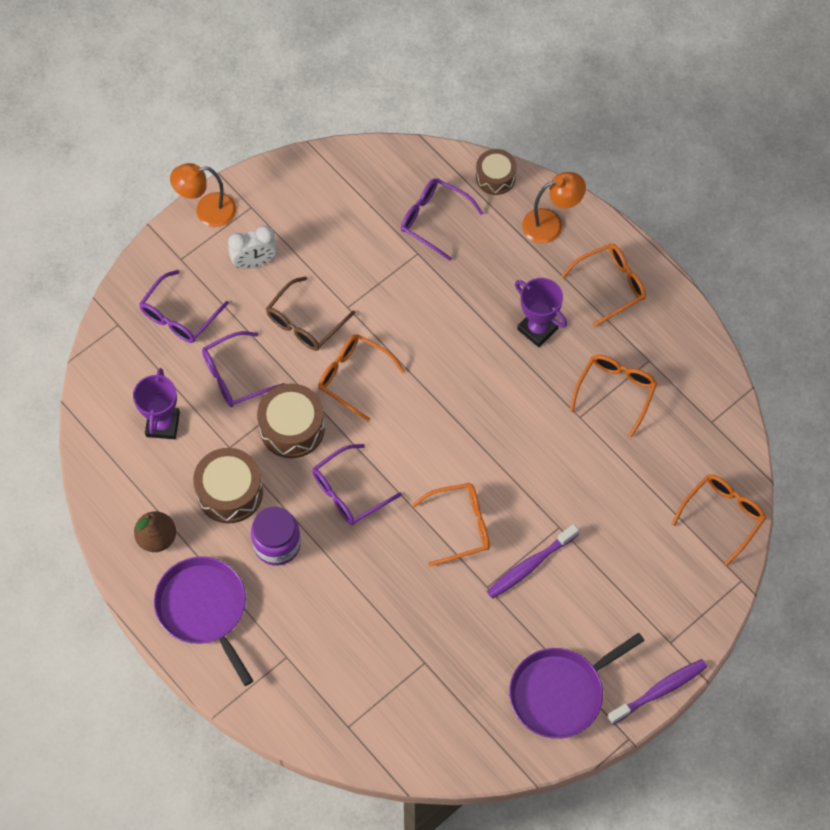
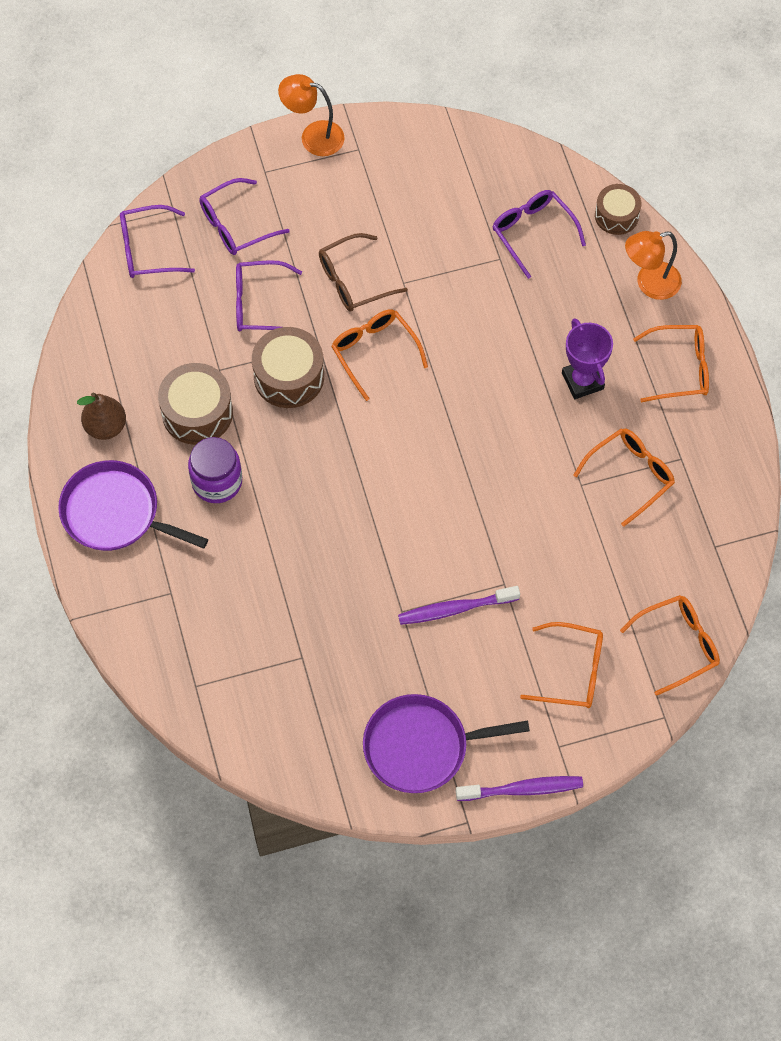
camera: 25 degrees right, 0 degrees up
purple trophy [133,368,180,439] -> none
purple pan [154,556,253,686] -> purple pan turned 60 degrees counterclockwise [58,460,208,551]
white clock [228,226,278,269] -> none
purple glasses [312,444,402,525] -> purple glasses moved to [120,205,195,278]
orange glasses [412,483,490,567] -> orange glasses moved to [520,622,603,708]
orange lamp [522,172,586,244] -> orange lamp turned 150 degrees clockwise [625,231,682,300]

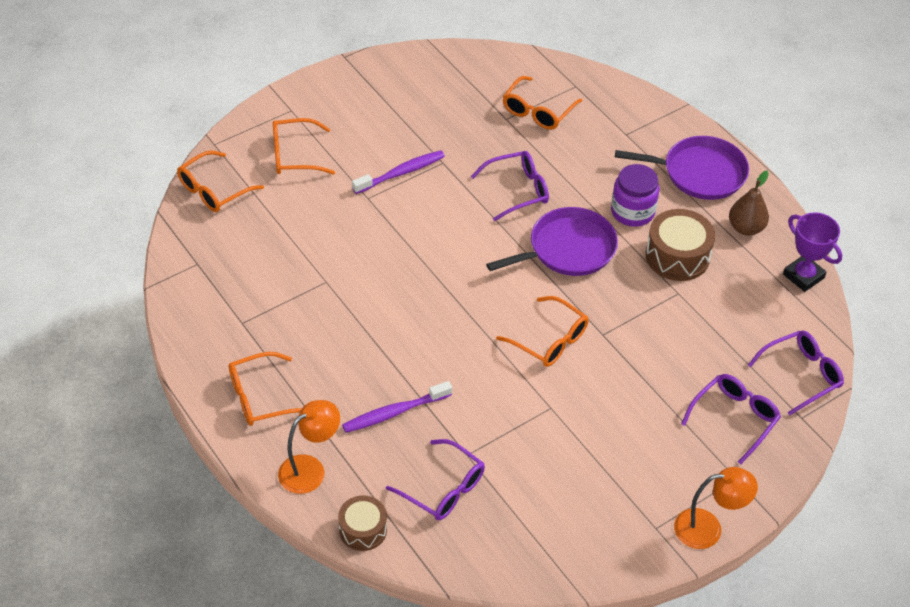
camera: 160 degrees right, 15 degrees down
purple glasses [236,260,302,331] -> purple glasses moved to [471,151,549,221]
brown drum [252,327,324,408] -> none
brown glasses [319,233,408,312] -> none
purple pan [363,694,530,793] -> purple pan moved to [486,207,618,276]
purple toothbrush [456,776,583,801] -> purple toothbrush moved to [342,381,452,433]
purple trophy [562,318,613,399] -> purple trophy moved to [783,212,842,292]
orange glasses [573,428,675,527] -> orange glasses moved to [503,76,582,130]

